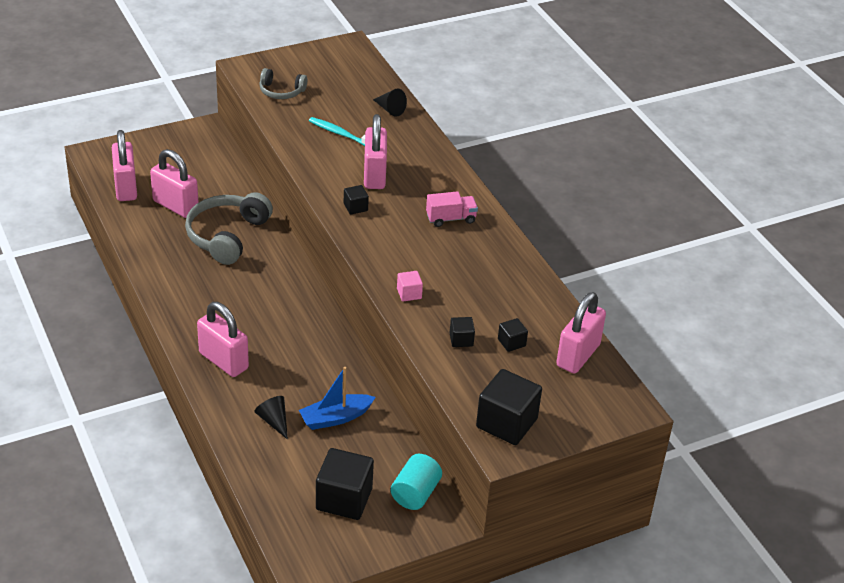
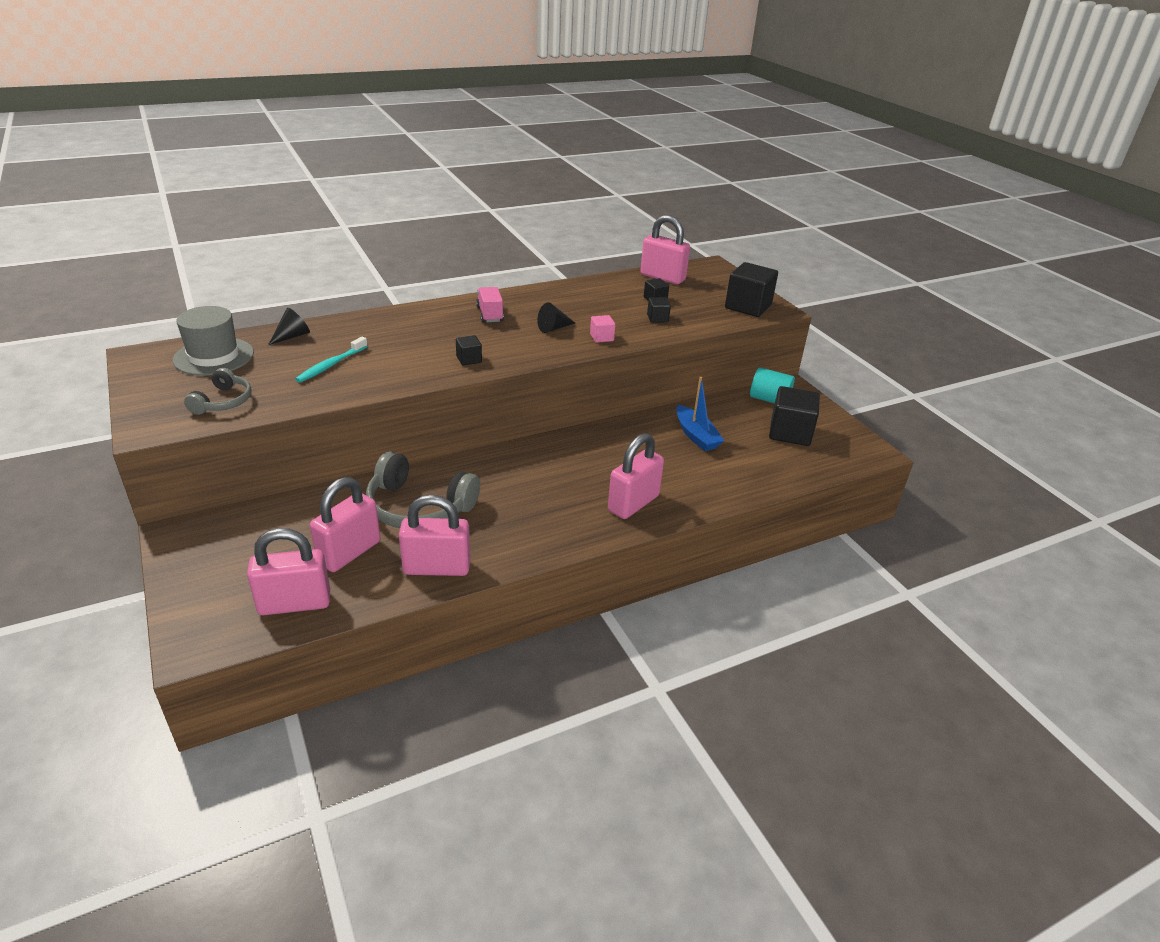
camera: 90 degrees left, 5 degrees down
black cone [254,396,288,440] -> black cone moved to [537,302,575,333]
pink padlock [364,114,387,189] -> pink padlock moved to [399,495,471,576]
none -> grey hat [173,306,254,376]

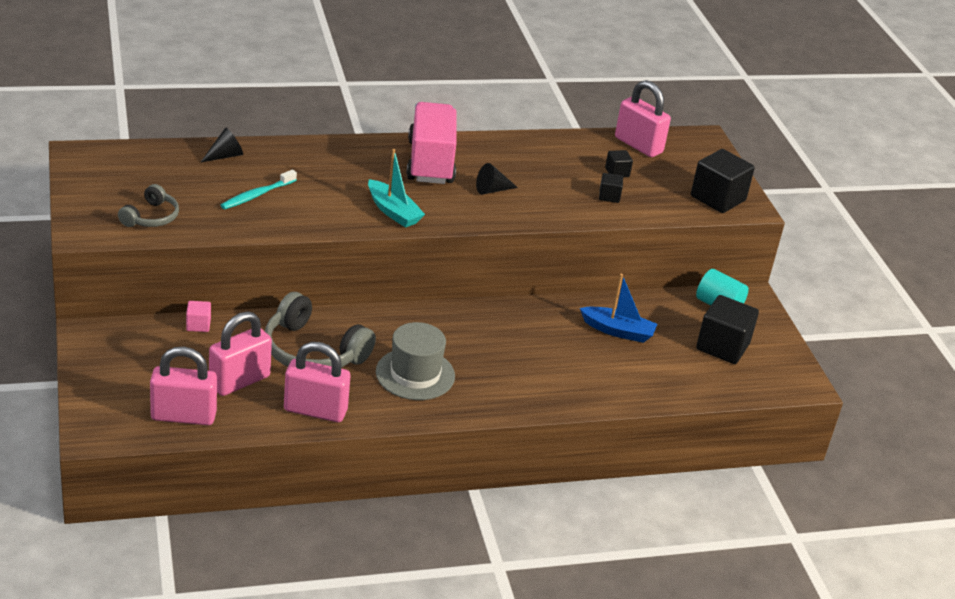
camera: 10 degrees right, 0 degrees up
grey hat [173,306,254,376] -> grey hat moved to [376,322,455,400]
black cube [456,335,482,366] -> turquoise boat [368,149,425,228]
pink truck [476,287,504,323] -> pink truck [407,102,456,184], size x1.98
pink cube [590,315,615,343] -> pink cube moved to [186,301,211,332]
pink padlock [608,433,664,519] -> none
blue boat [676,377,724,451] -> blue boat turned 60 degrees counterclockwise [580,274,657,343]

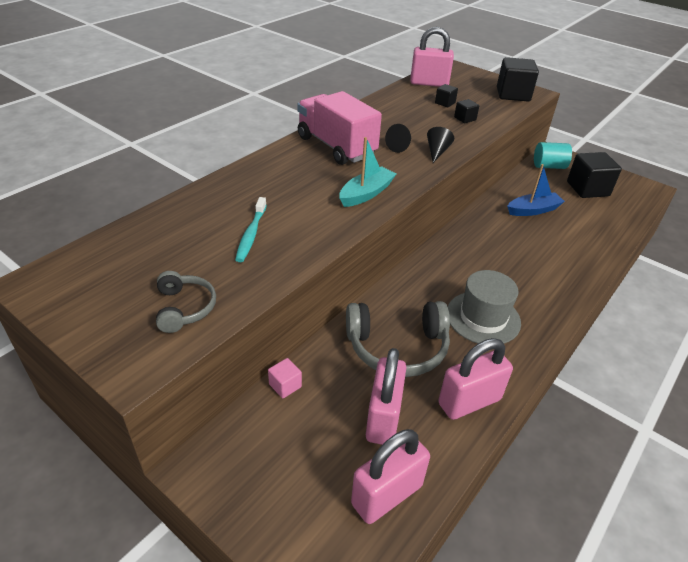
camera: 35 degrees left, 5 degrees up
black cone [201,128,243,162] -> black cone moved to [427,127,454,163]
turquoise boat [368,149,425,228] -> turquoise boat turned 60 degrees counterclockwise [339,137,396,207]

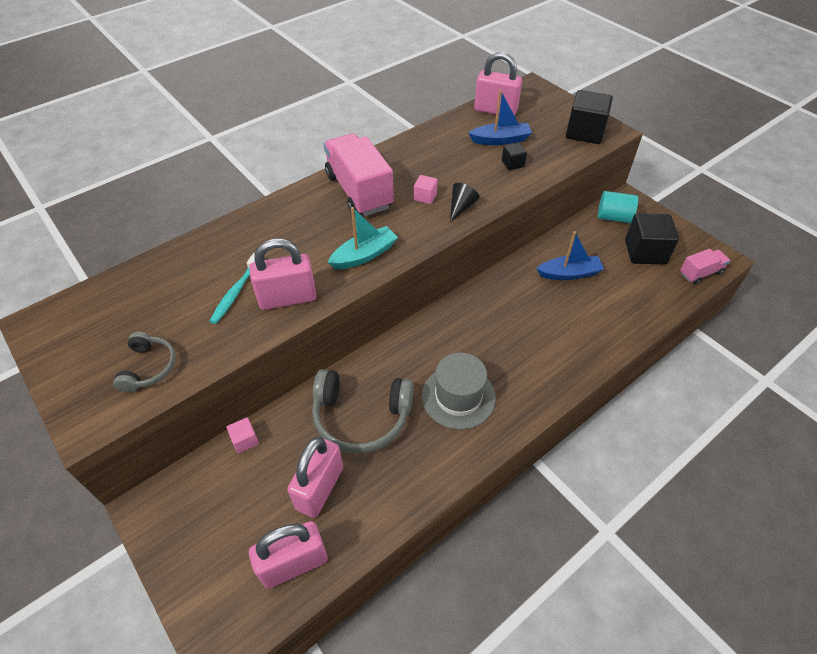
camera: 15 degrees right, 10 degrees up
black cone [385,124,411,153] -> pink cube [414,175,438,204]
black cube [435,84,458,107] -> blue boat [468,90,532,145]
pink padlock [438,338,513,420] -> pink padlock moved to [249,238,317,310]
none -> pink truck [680,249,730,285]

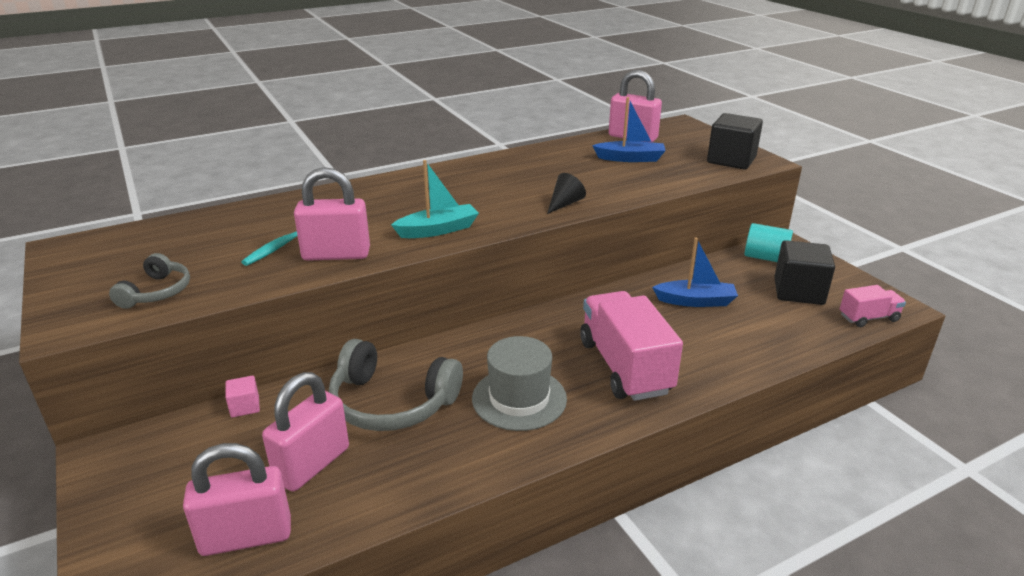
camera: 10 degrees right, 20 degrees down
pink truck [323,133,394,216] -> pink truck moved to [580,291,683,401]
pink cube [414,175,438,204] -> none
black cube [502,143,527,170] -> none

